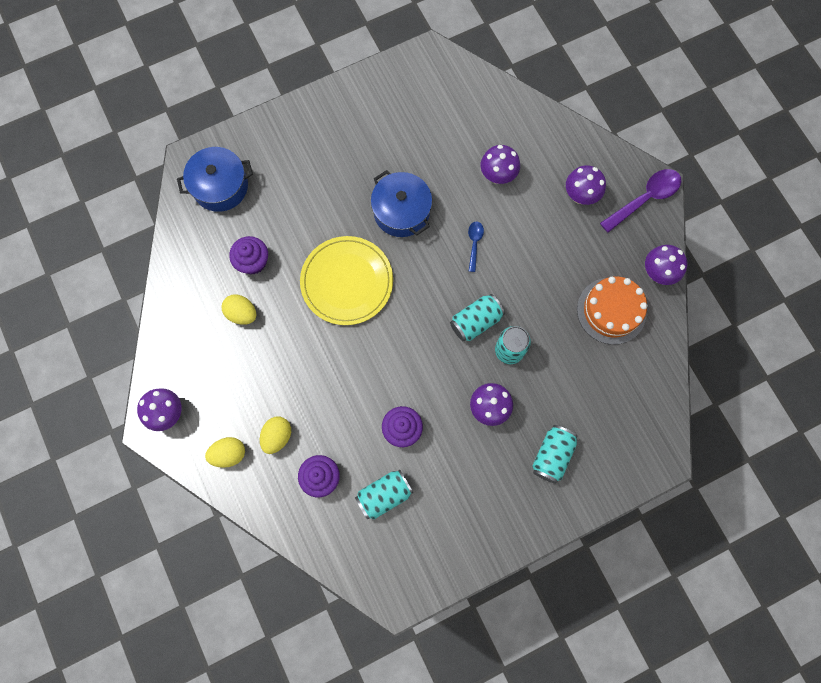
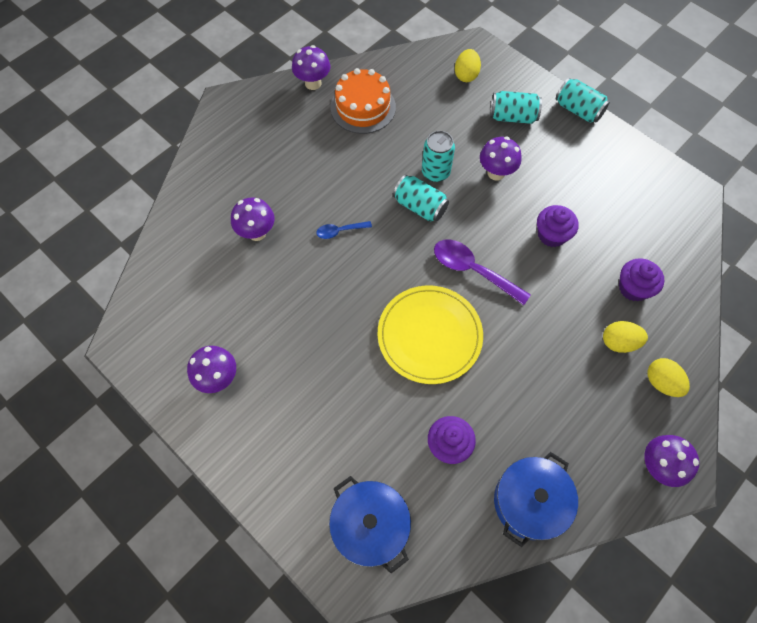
camera: 110 degrees left, 10 degrees down
yellow egg [222,294,257,325] -> yellow egg moved to [455,49,481,82]
turquoise can [355,470,413,519] -> turquoise can moved to [555,78,610,123]
blue pot [371,170,432,237] -> blue pot moved to [494,452,578,547]
purple mushroom [566,165,606,205] -> purple mushroom moved to [187,346,236,393]
purple spoon [600,169,682,233] -> purple spoon moved to [434,239,531,305]

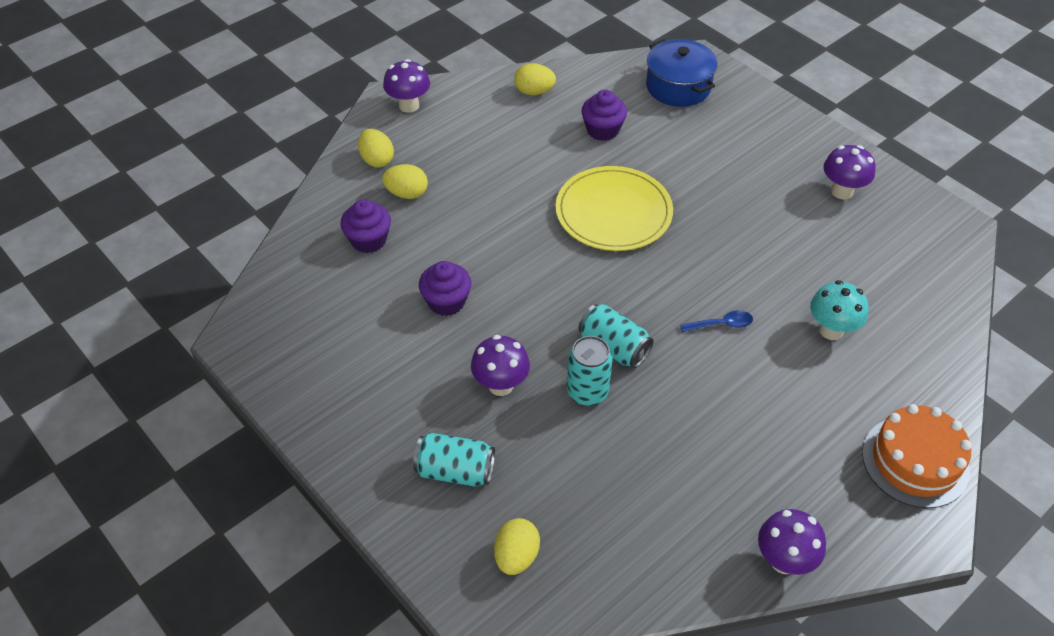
camera: 175 degrees left, 15 degrees down
purple mushroom [231,197,274,241] -> turquoise mushroom [810,280,869,340]
orange cake [330,68,396,134] -> orange cake moved to [862,404,972,508]
purple spoon [434,239,531,305] -> none
blue pot [494,452,578,547] -> yellow egg [514,63,556,95]
turquoise can [555,78,610,123] -> none

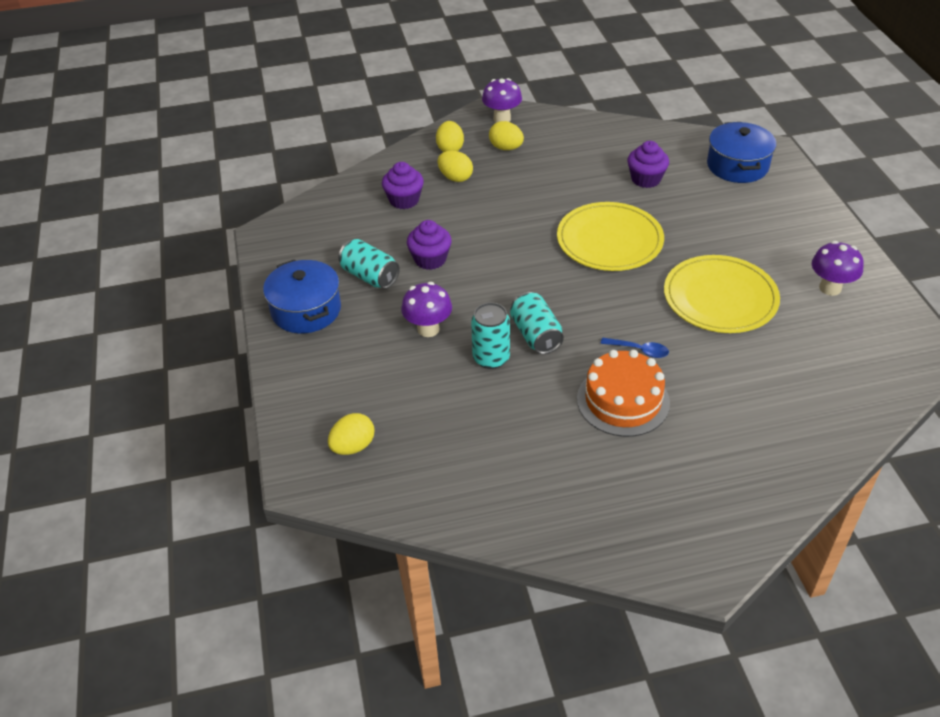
camera: 30 degrees right, 5 degrees down
turquoise can [413,433,495,487] -> turquoise can moved to [338,239,400,289]
yellow egg [514,63,556,95] -> yellow egg moved to [489,121,524,150]
purple mushroom [758,509,826,575] -> none
turquoise mushroom [810,280,869,340] -> none
orange cake [862,404,972,508] -> orange cake moved to [577,350,670,437]
none -> blue pot [263,259,341,333]
none -> yellow plate [664,255,780,333]

